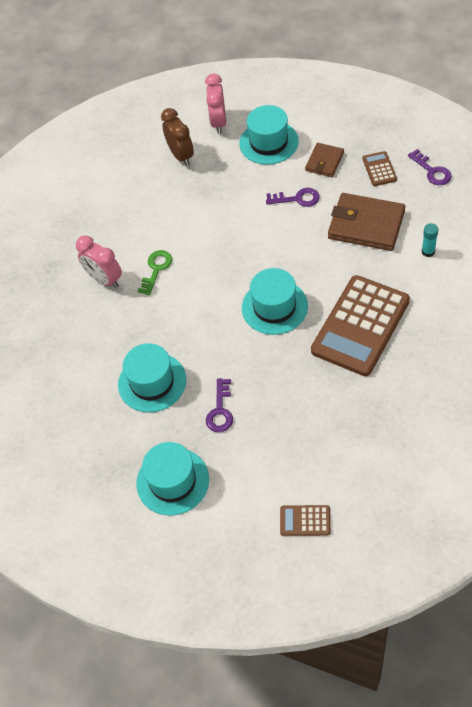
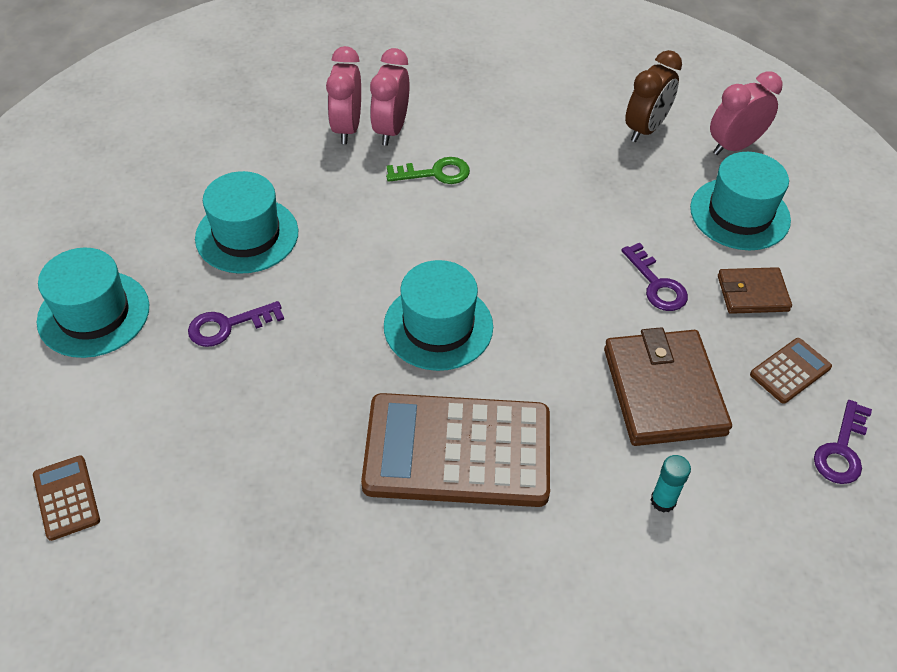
camera: 55 degrees right, 5 degrees down
none -> pink clock [326,46,361,144]

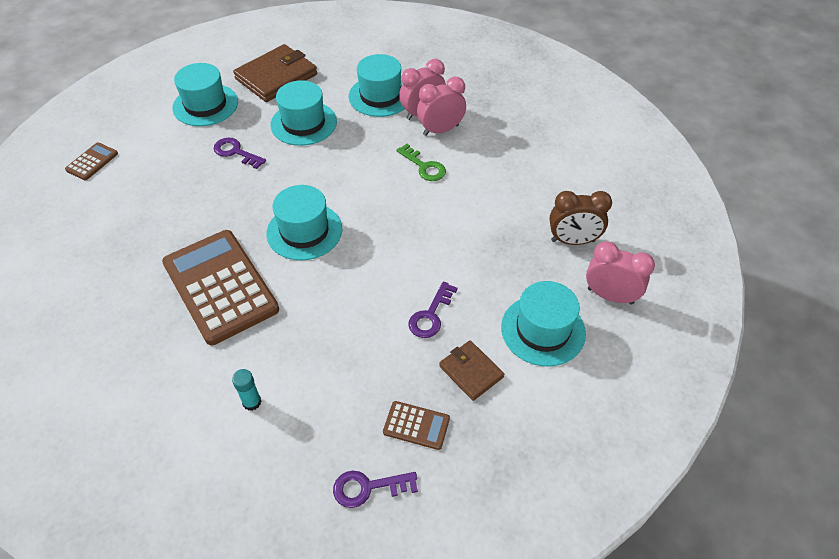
camera: 55 degrees right, 0 degrees up
brown wallet [604,327,732,446] -> brown wallet moved to [233,44,317,102]
none -> turquoise hat [349,54,405,117]

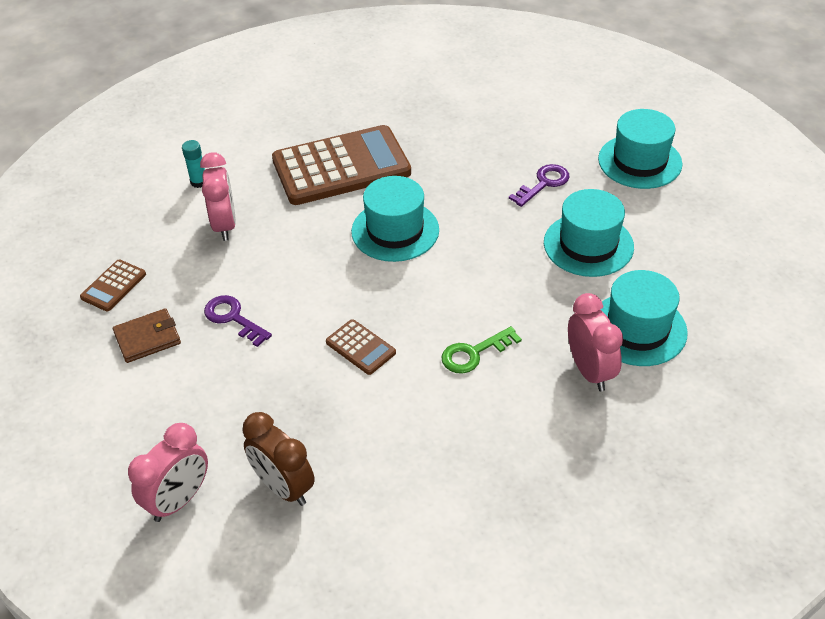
camera: 105 degrees right, 5 degrees down
brown calculator [65,142,118,180] -> brown calculator moved to [326,319,396,375]
brown wallet [233,44,317,102] -> none
purple key [333,471,418,508] -> none
pink clock [417,77,466,136] -> pink clock moved to [200,152,236,241]
turquoise hat [501,281,586,366] -> none
brown clock [549,191,612,245] -> brown clock turned 60 degrees counterclockwise [242,412,315,506]

